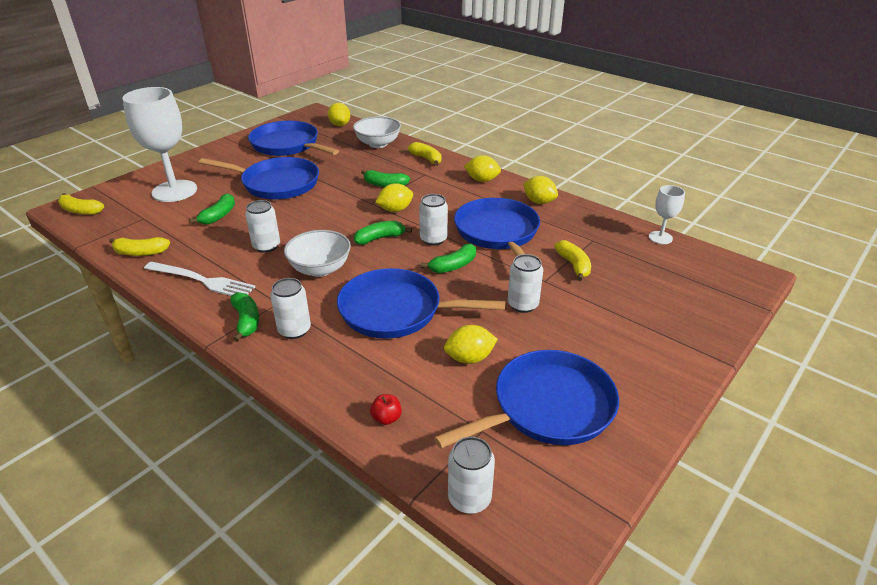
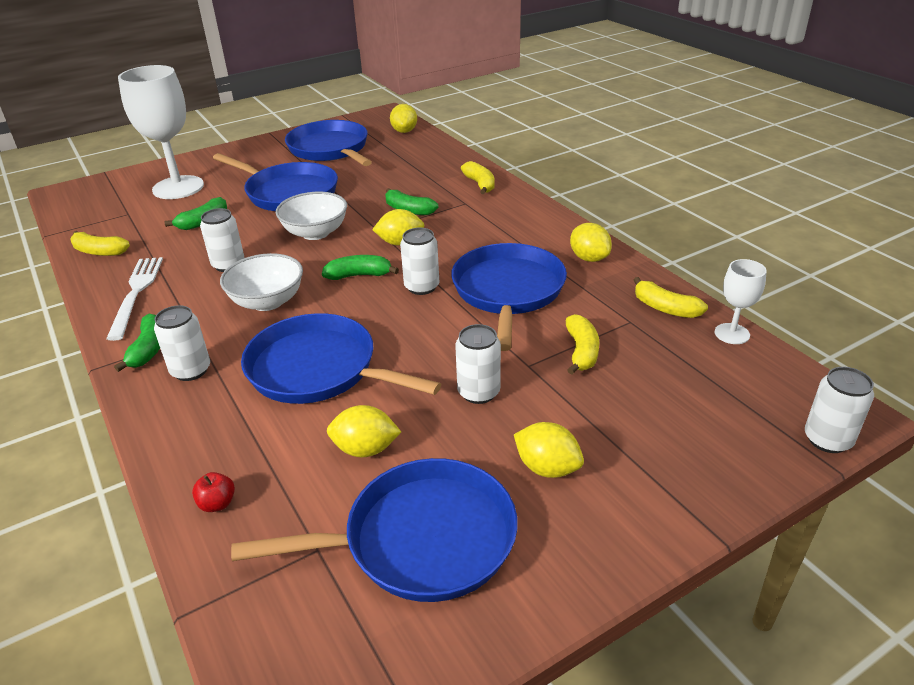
camera: 20 degrees right, 0 degrees up
yellow banana [58,193,104,215] -> yellow banana moved to [634,277,708,318]
white fork [144,261,255,296] -> white fork turned 135 degrees counterclockwise [106,257,163,341]
white bowl [353,116,401,148] -> white bowl moved to [276,192,347,240]
green banana [421,244,476,273] -> none
white can [448,437,495,514] -> white can moved to [805,367,874,453]
yellow lemon [464,155,501,182] -> yellow lemon moved to [514,422,584,478]

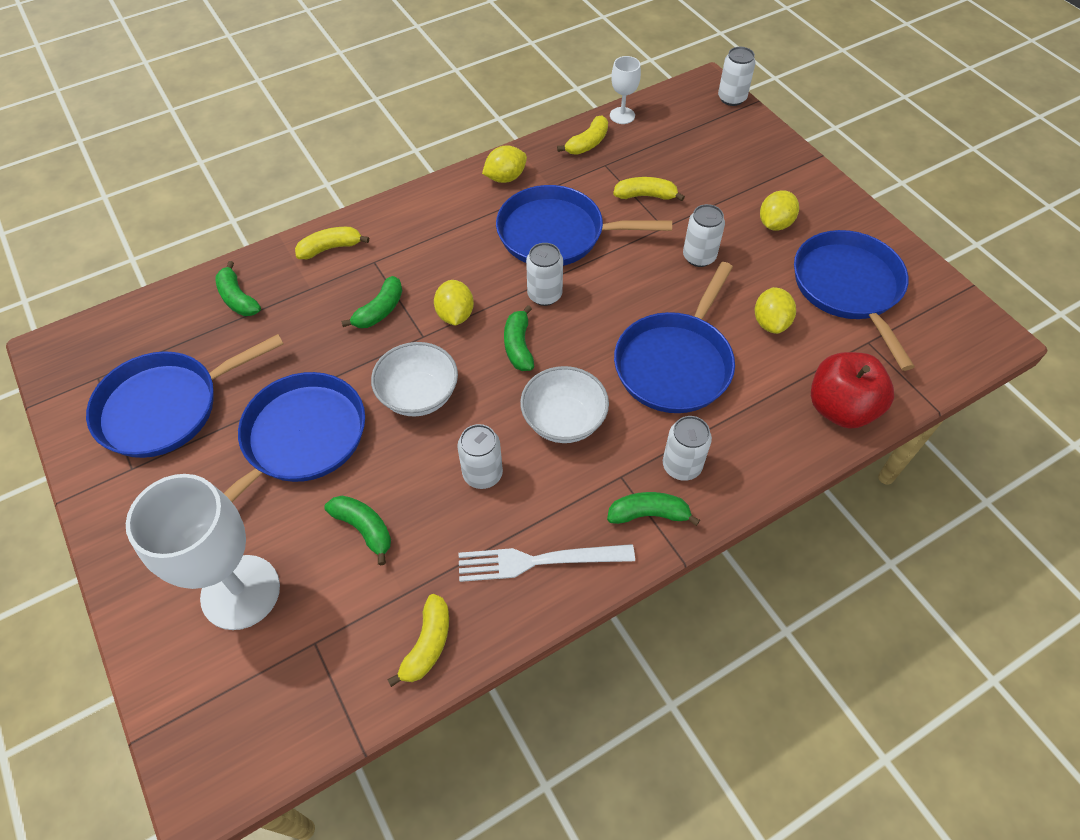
camera: 90 degrees left, 20 degrees up
red apple [192,472,235,512] -> red apple [811,352,894,429], size x2.46
yellow lemon [390,104,417,133] -> none
none -> green banana [216,261,261,316]

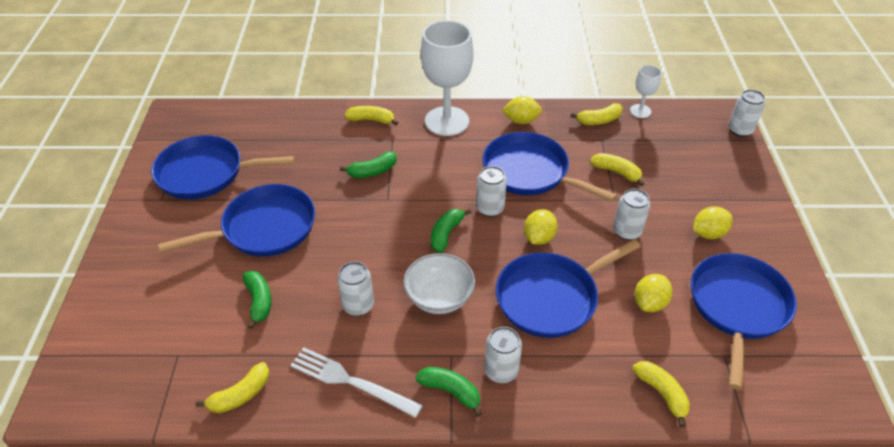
camera: 30 degrees right, 10 degrees down
white goblet [126,474,280,630] -> white goblet moved to [421,20,474,136]
green banana [216,261,261,316] -> none
white bowl [371,342,458,416] -> none
yellow lemon [434,280,474,326] -> yellow lemon moved to [524,209,557,245]
red apple [811,352,894,429] -> yellow banana [632,361,690,427]

